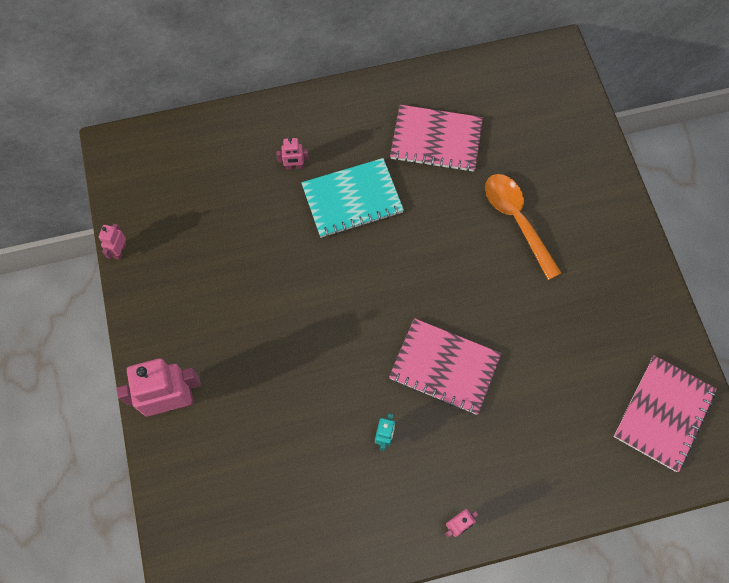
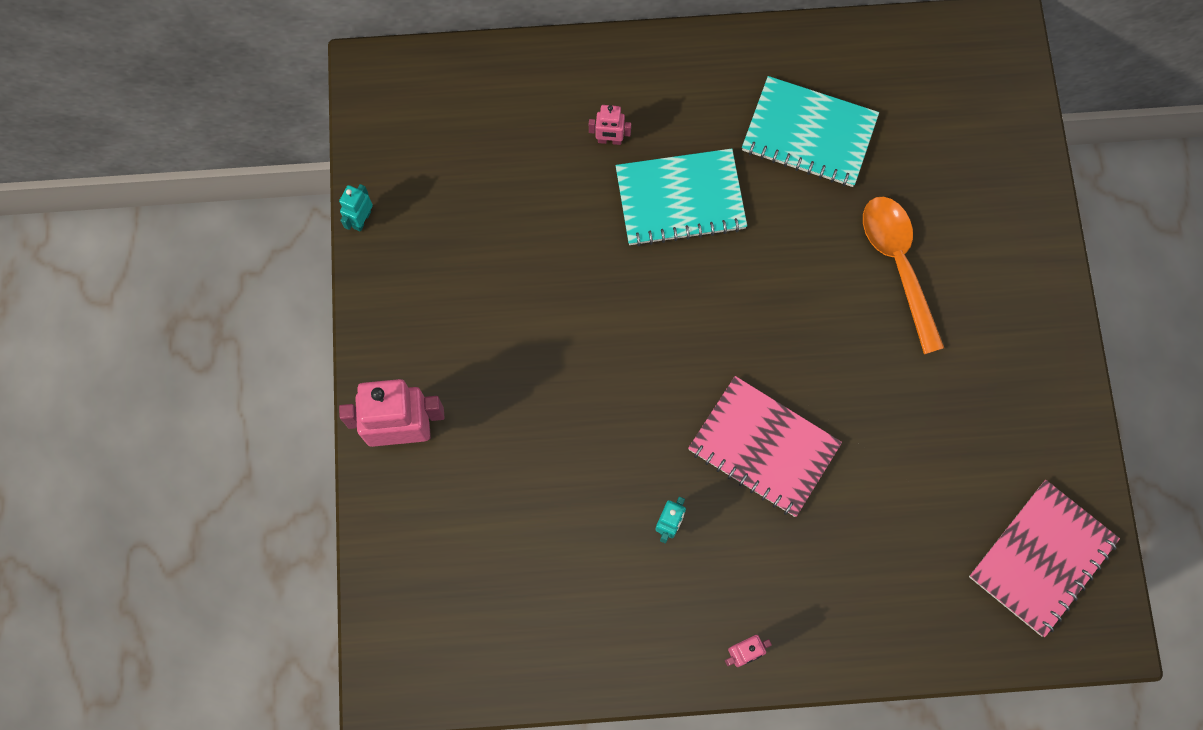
camera: 10 degrees right, 5 degrees up
pink robot [99,224,126,260] -> turquoise robot [339,184,373,232]
pink notebook [390,105,483,172] -> turquoise notebook [742,76,879,187]

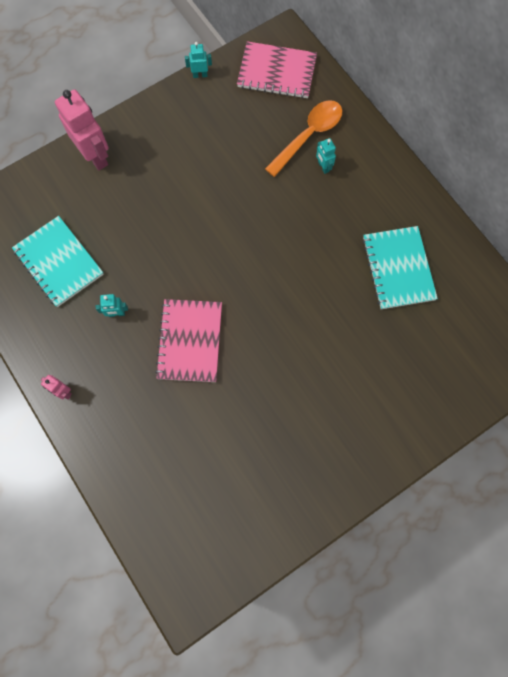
camera: 60 degrees right, 0 degrees up
pink robot [589,105,631,145] -> turquoise robot [316,138,336,174]
turquoise notebook [615,149,747,246] -> turquoise notebook moved to [12,216,104,307]
orange spoon [863,196,944,354] -> orange spoon moved to [265,100,342,177]
pink notebook [969,480,1120,637] -> pink notebook moved to [237,41,317,99]

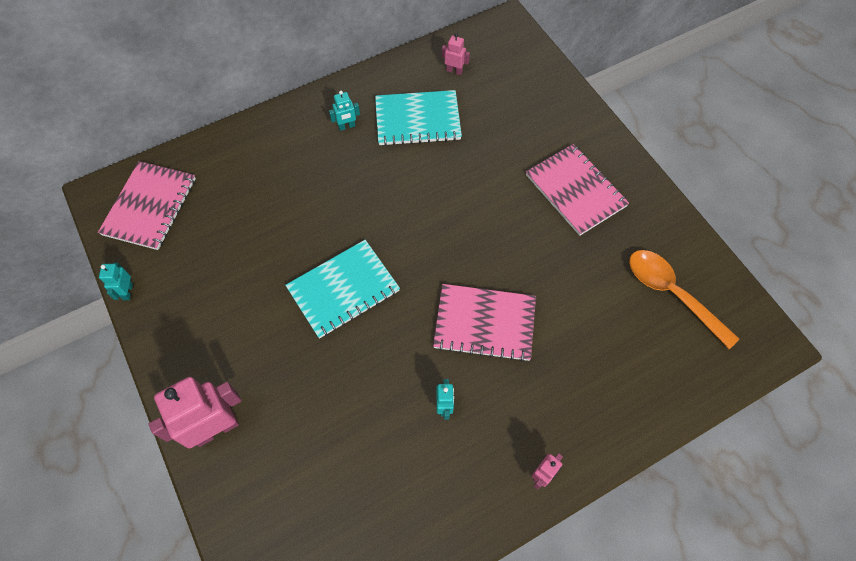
camera: 85 degrees left, 10 degrees down
turquoise notebook [12,216,104,307] -> turquoise notebook moved to [285,240,400,338]
orange spoon [265,100,342,177] -> orange spoon moved to [629,250,740,349]
turquoise robot [316,138,336,174] -> turquoise robot moved to [329,91,360,131]
none -> pink robot [442,33,470,75]
none -> pink notebook [526,144,629,236]

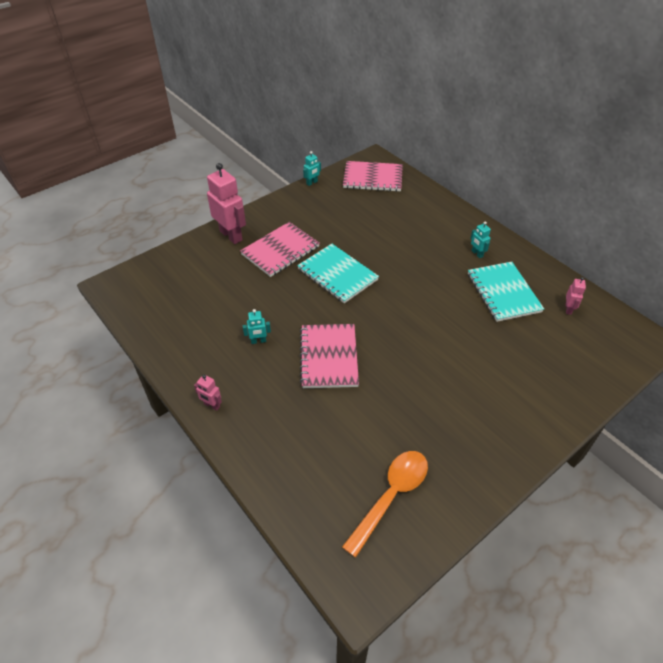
camera: 80 degrees right, 15 degrees down
turquoise robot [99,263,133,300] -> turquoise robot turned 150 degrees clockwise [303,151,321,186]
pink notebook [526,144,629,236] -> pink notebook moved to [240,222,320,277]

